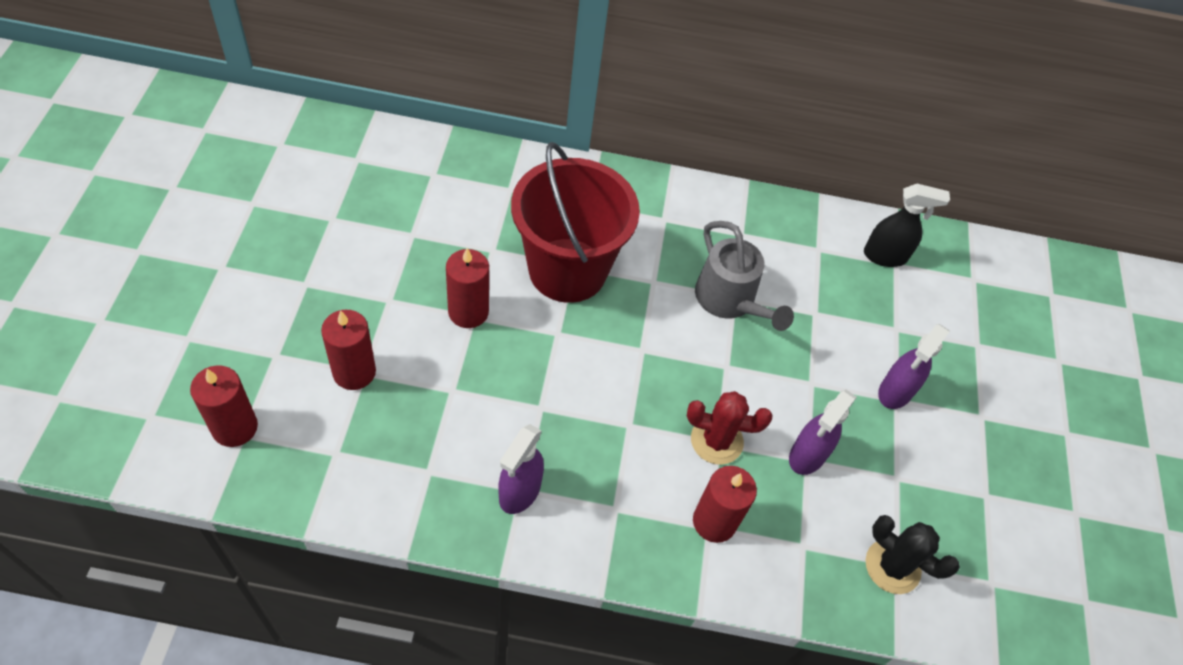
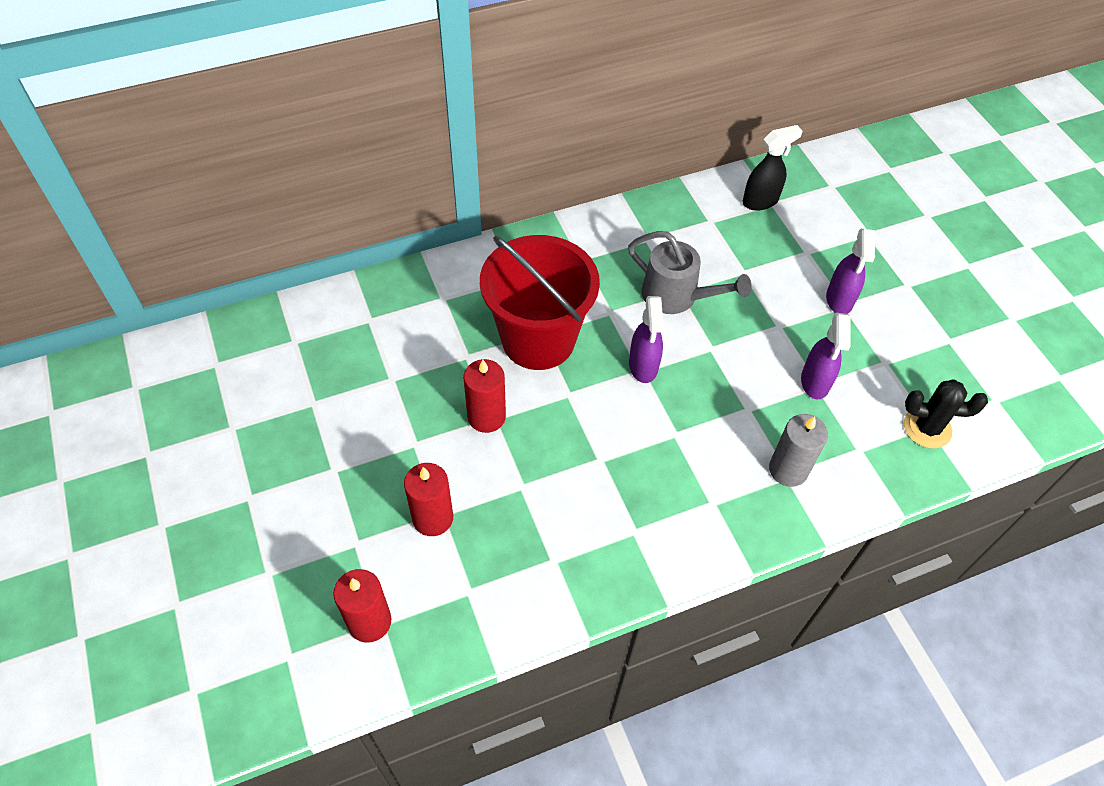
camera: 25 degrees left, 0 degrees up
purple spray bottle [499,424,544,514] -> purple spray bottle moved to [629,296,664,383]
red cactus [687,391,773,465] -> none
red candle [693,466,757,543] -> grey candle [769,414,828,487]

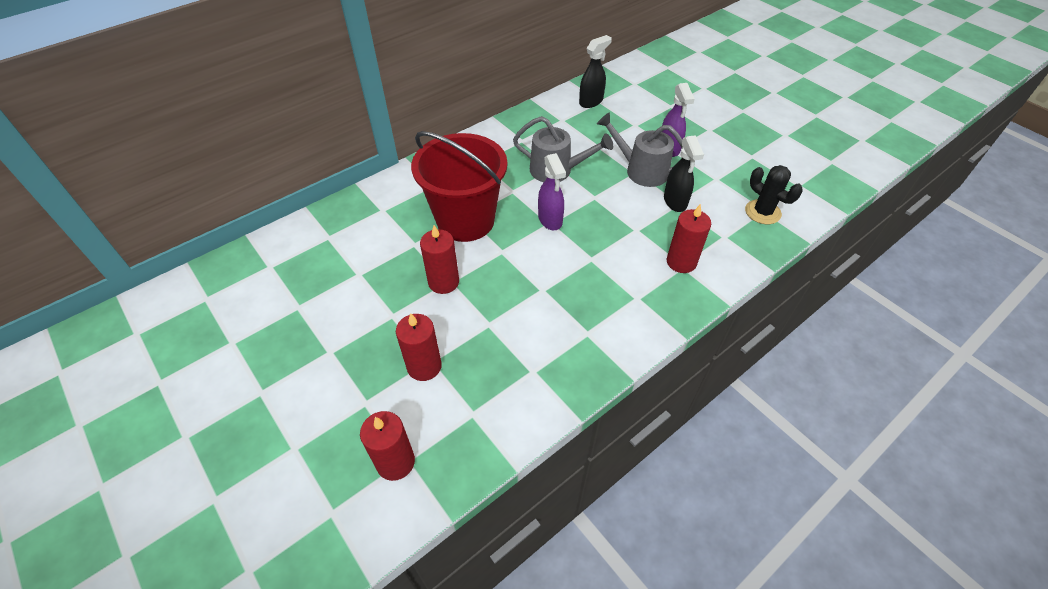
camera: 15 degrees left, 5 degrees down
grey candle [769,414,828,487] -> red candle [667,204,711,273]
purple spray bottle [801,313,851,399] -> black spray bottle [664,135,704,212]
black cactus [904,380,988,449] -> black cactus turned 60 degrees clockwise [745,165,803,224]
none -> grey watering can [597,112,683,187]

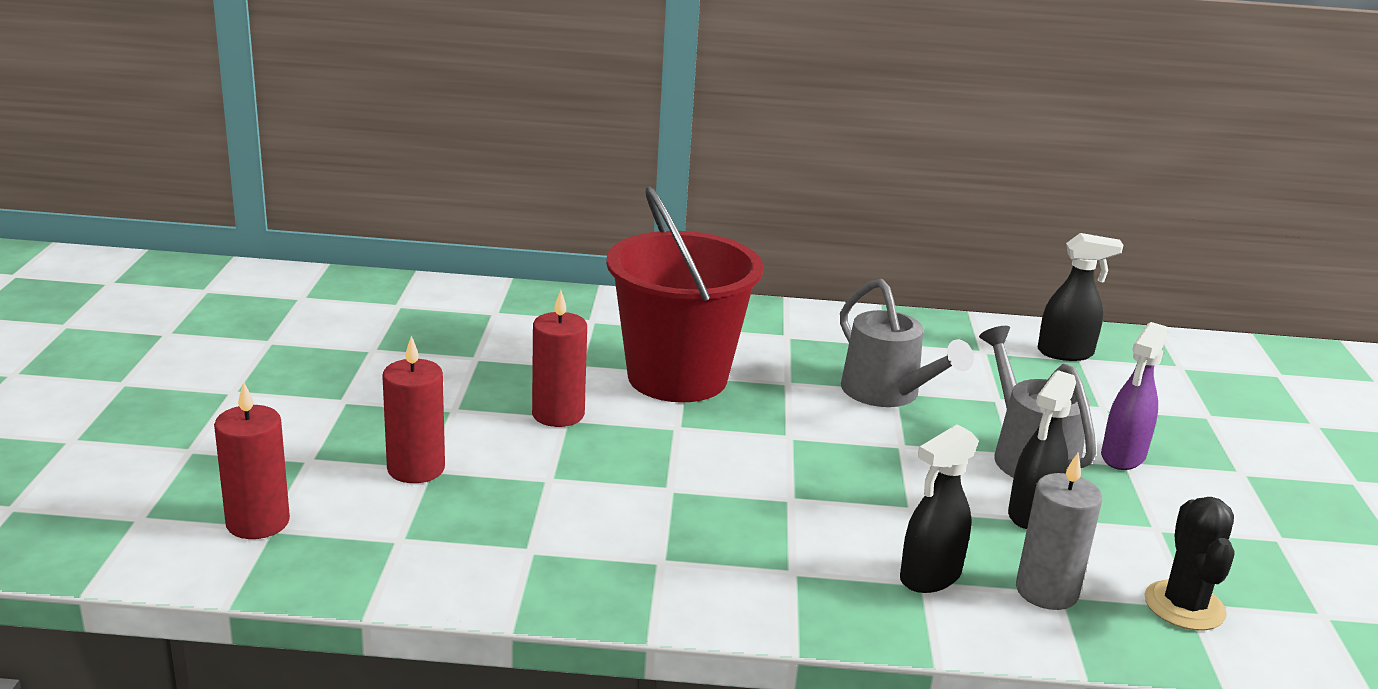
camera: 40 degrees right, 25 degrees down
purple spray bottle [538,153,566,230] -> none
red candle [667,204,711,273] -> black spray bottle [900,424,979,593]
none -> grey candle [1016,453,1102,610]

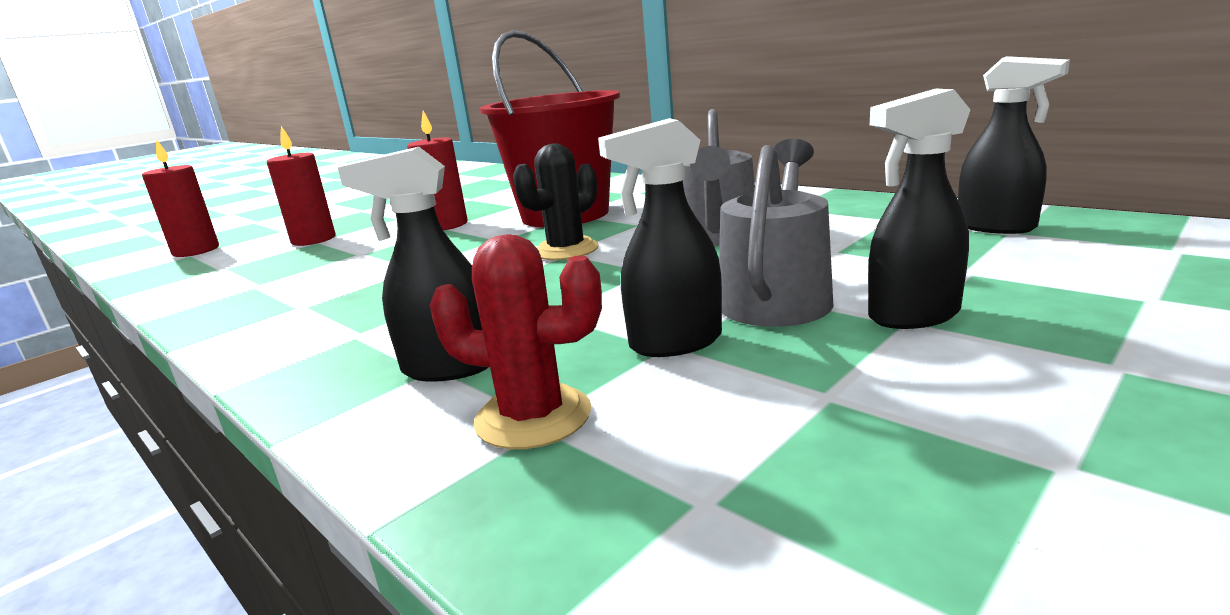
camera: 45 degrees right, 5 degrees down
grey candle [1016,453,1102,610] -> red cactus [430,234,602,449]
purple spray bottle [1101,322,1167,470] -> black spray bottle [868,89,970,329]
black cactus [1144,497,1235,630] -> black cactus moved to [513,144,599,260]

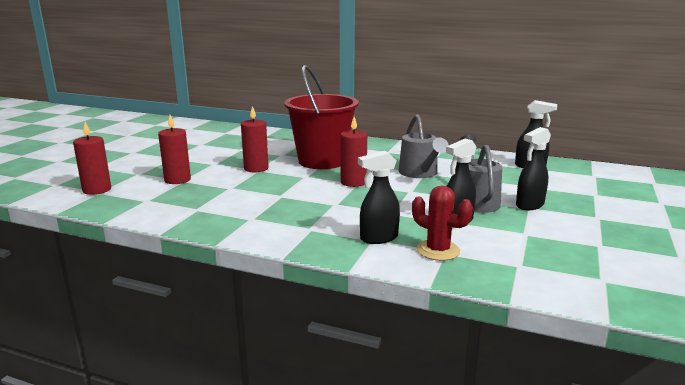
camera: 25 degrees left, 0 degrees up
red cactus [430,234,602,449] -> red cactus turned 45 degrees clockwise [412,185,473,261]
black cactus [513,144,599,260] -> red candle [341,117,367,187]

